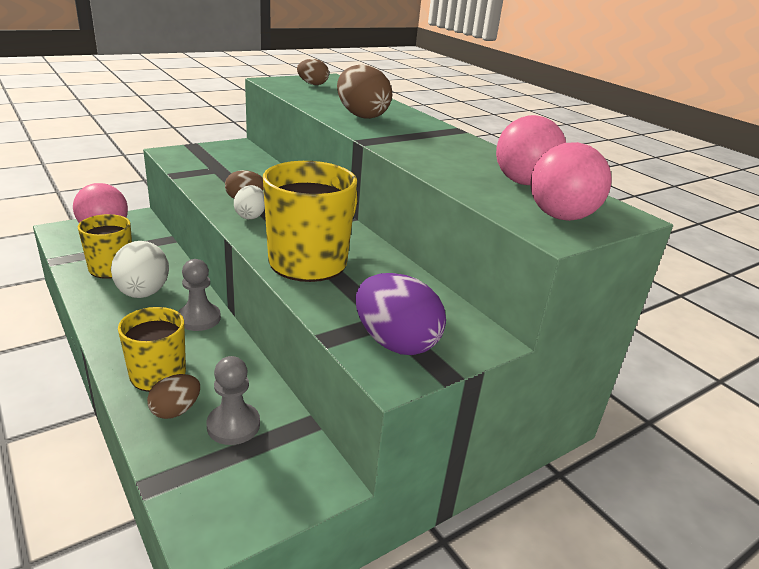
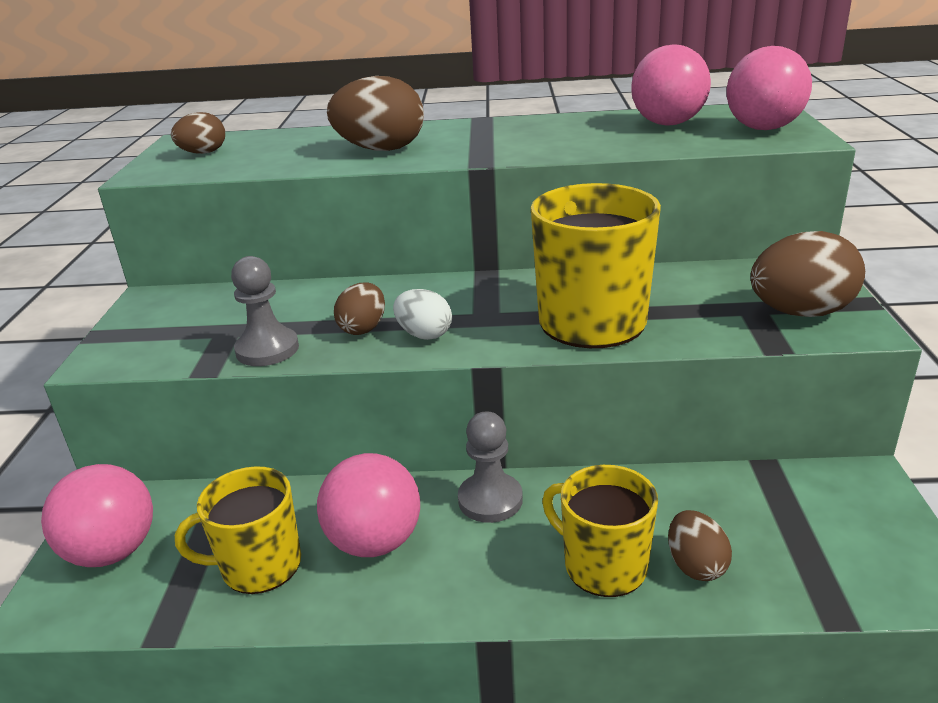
camera: 50 degrees left, 0 degrees up
white egg [111,241,169,298] -> pink ball [317,453,420,557]
grey pawn [207,356,260,445] -> grey pawn moved to [231,256,299,366]
purple egg [356,273,446,355] -> brown egg [751,231,865,317]

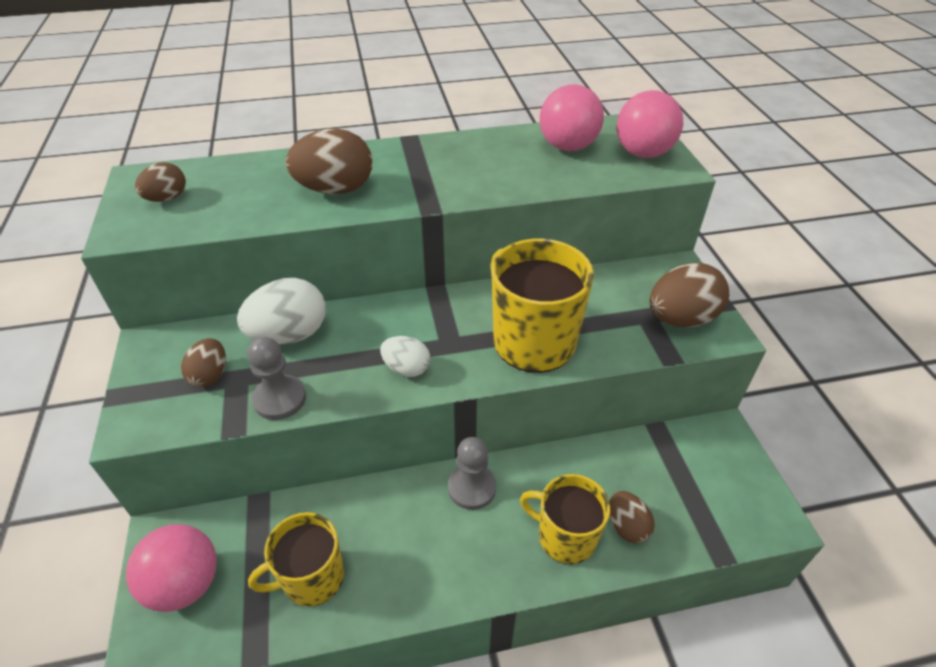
camera: 15 degrees left, 15 degrees up
pink ball [317,453,420,557] -> none
brown egg [334,283,385,335] -> brown egg moved to [181,338,226,387]
none -> white egg [237,278,326,345]

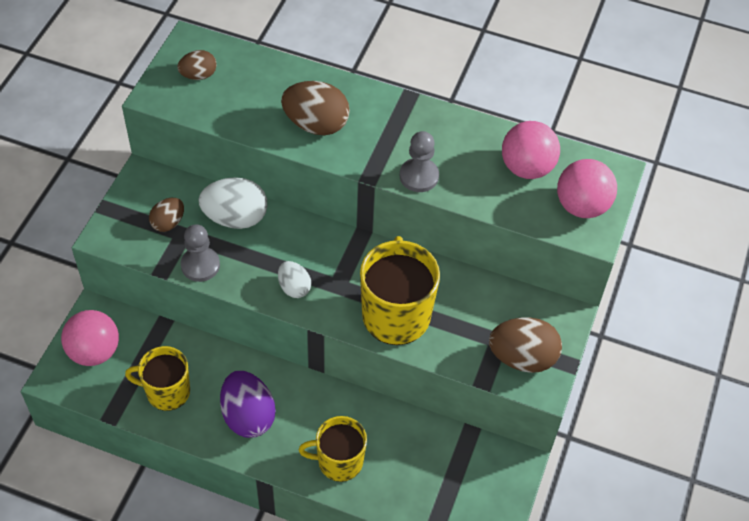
camera: 30 degrees right, 10 degrees up
grey pawn [448,437,496,510] -> grey pawn moved to [400,131,439,192]
yellow mug [520,474,610,564] -> yellow mug turned 60 degrees counterclockwise [299,416,367,482]
brown egg [610,491,654,543] -> none
none -> purple egg [220,371,276,438]

